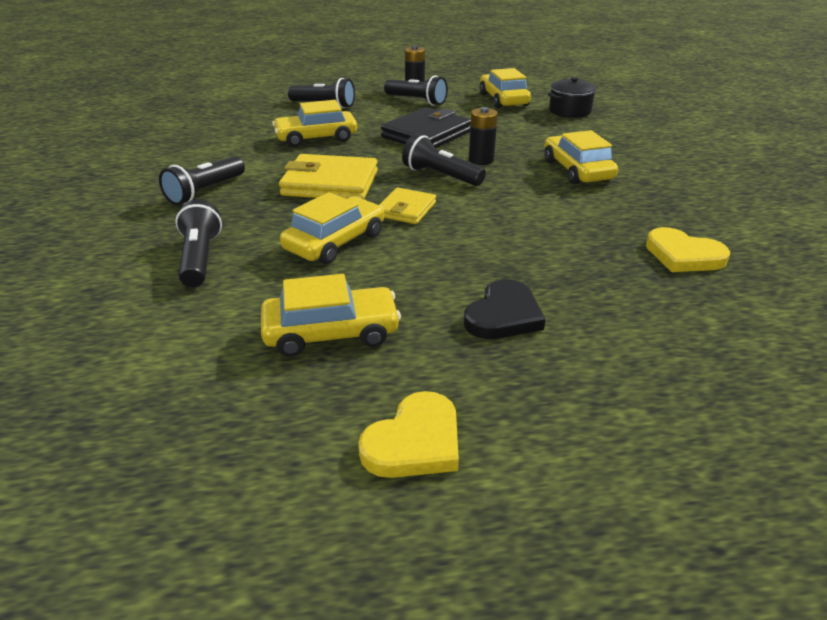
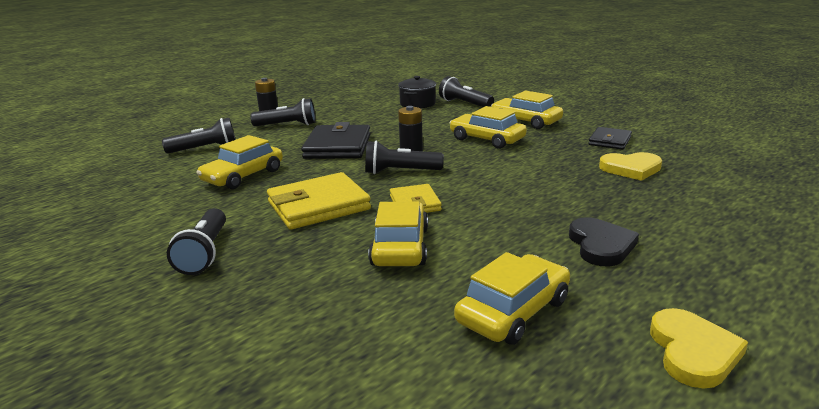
camera: 35 degrees left, 10 degrees down
black flashlight [176,200,222,287] -> black flashlight moved to [439,76,494,107]
yellow car [479,68,531,108] -> yellow car moved to [491,91,563,129]
none -> black wallet [588,127,632,150]

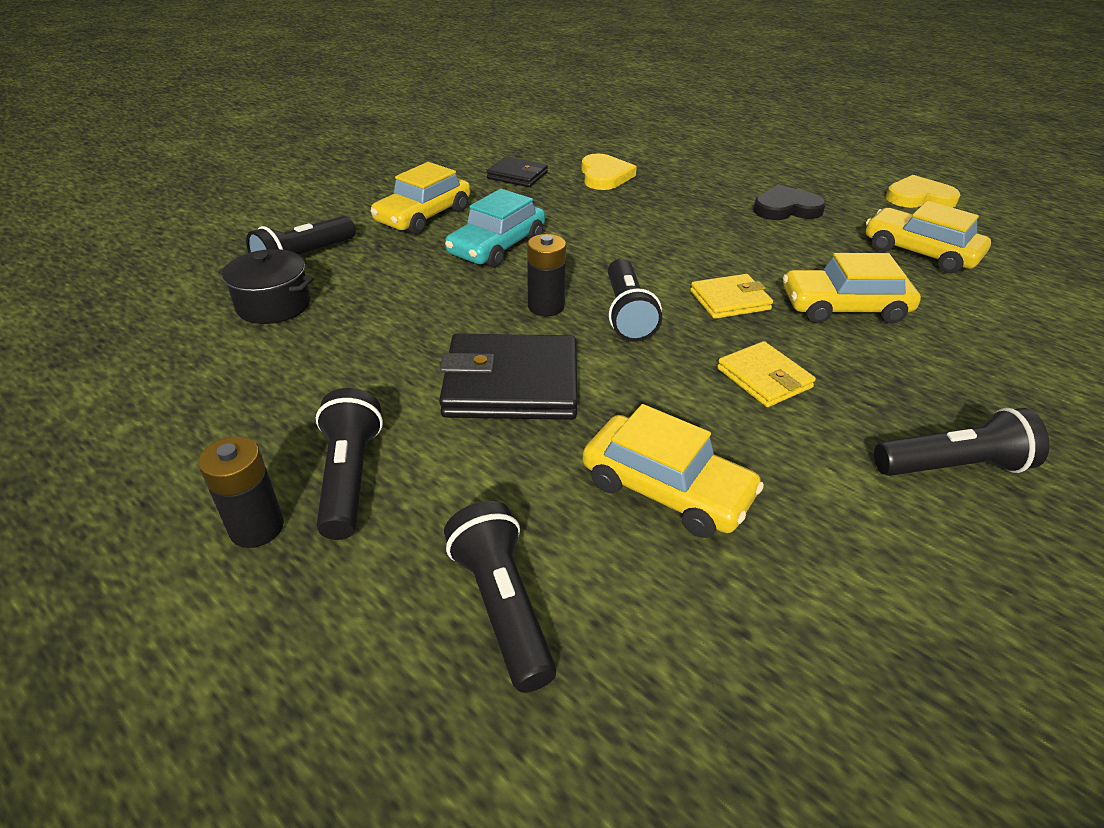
camera: 95 degrees left, 15 degrees up
yellow wallet [267,172,371,229] -> yellow wallet [717,341,816,407], size x0.58
yellow car [450,106,527,149] -> turquoise car [445,189,545,268]

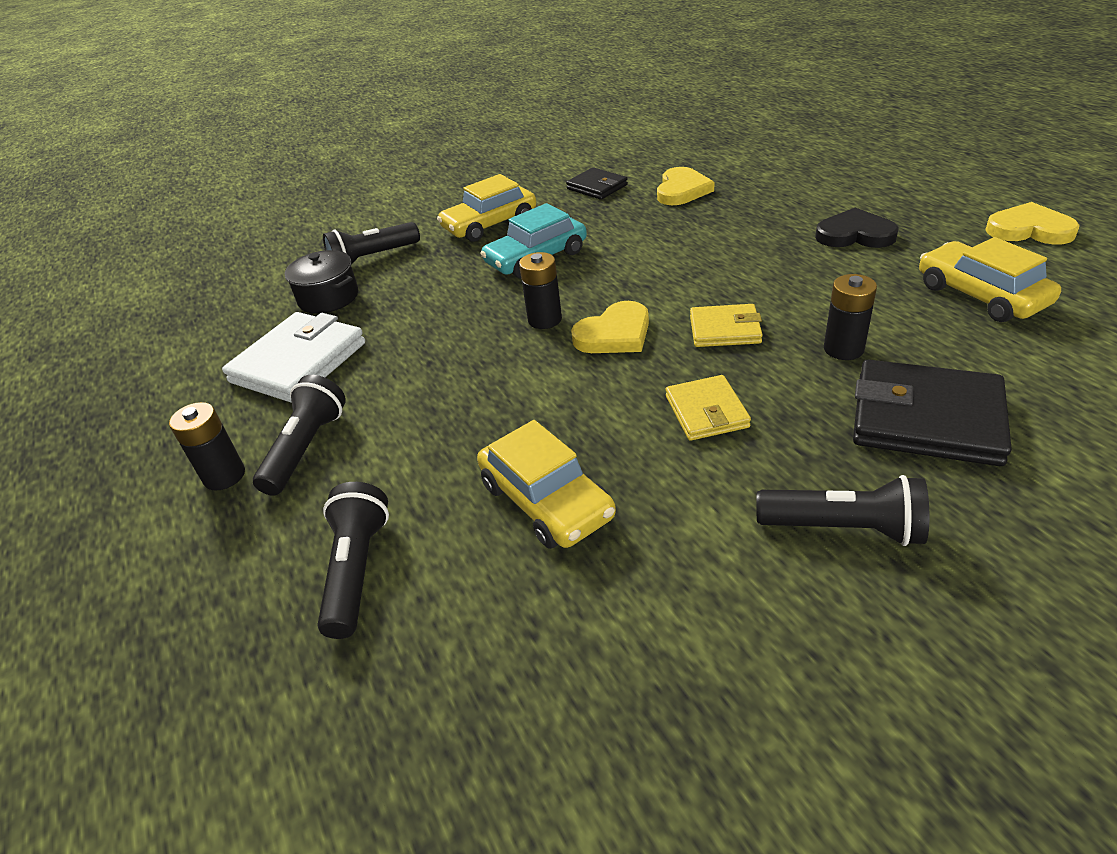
camera: 25 degrees right, 0 degrees up
black wallet [439,333,578,420] -> black wallet moved to [853,360,1012,466]
black flashlight [608,259,662,342] -> yellow heart [571,301,649,353]
yellow car [783,253,921,324] -> black battery [824,274,877,360]
none -> white wallet [222,312,365,403]

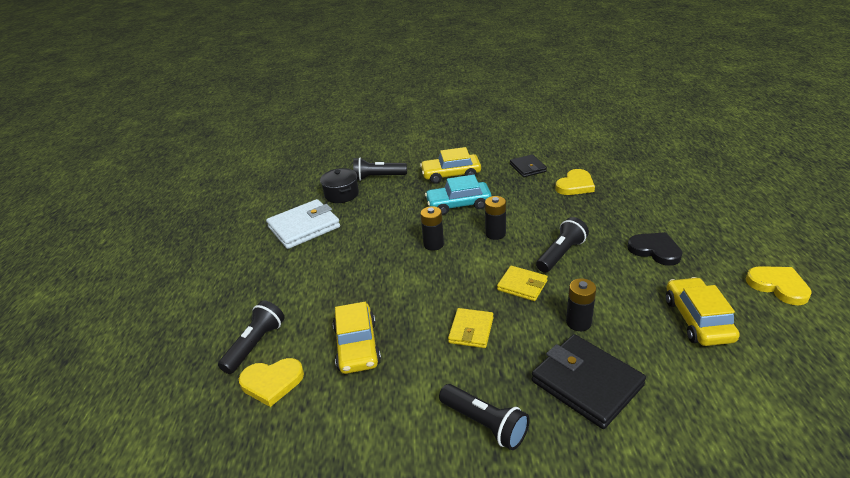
camera: 25 degrees right, 5 degrees down
black battery [169,402,245,491] -> black battery moved to [485,196,506,240]
black flashlight [253,375,346,496] -> black flashlight moved to [536,217,589,273]
yellow heart [571,301,649,353] -> yellow heart moved to [239,358,304,407]

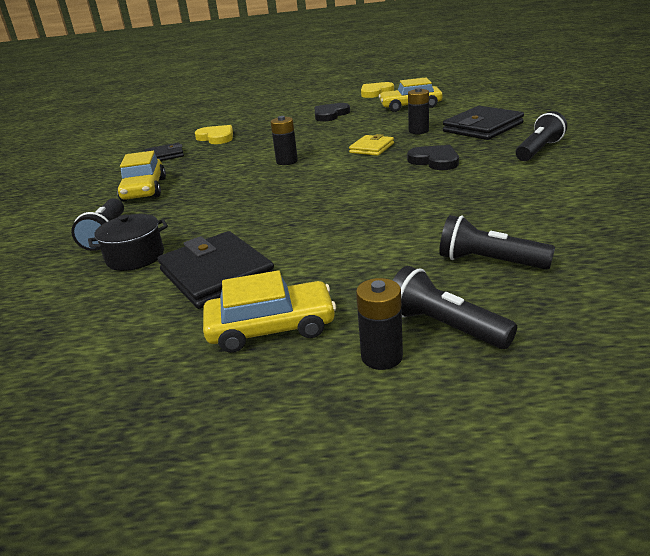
camera: 90 degrees left, 5 degrees down
yellow heart [239,358,304,407] -> none
white wallet [266,199,340,249] -> black wallet [158,231,274,309]
yellow car [333,302,381,374] -> yellow car moved to [203,270,336,353]
black battery [421,206,444,251] -> black battery moved to [356,278,403,370]
turquoise car [425,175,492,215] -> none
yellow wallet [448,308,494,348] -> black heart [407,145,459,170]
black flashlight [536,217,589,273] -> black flashlight moved to [393,266,517,349]

